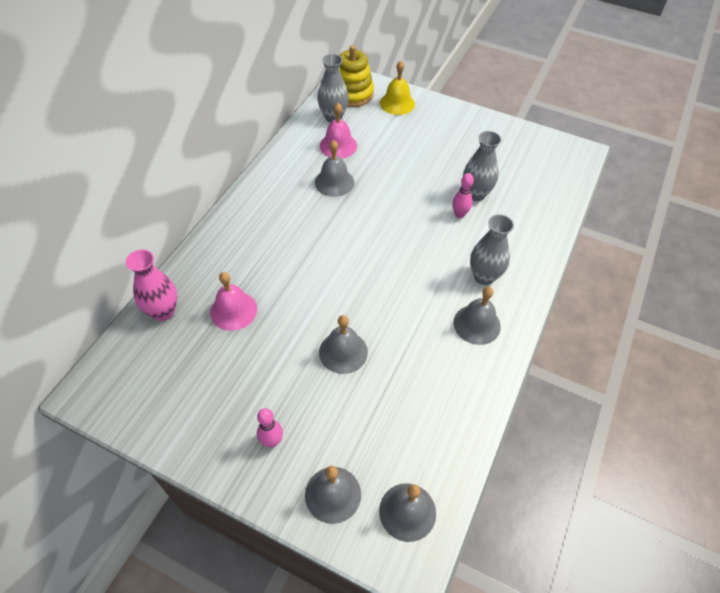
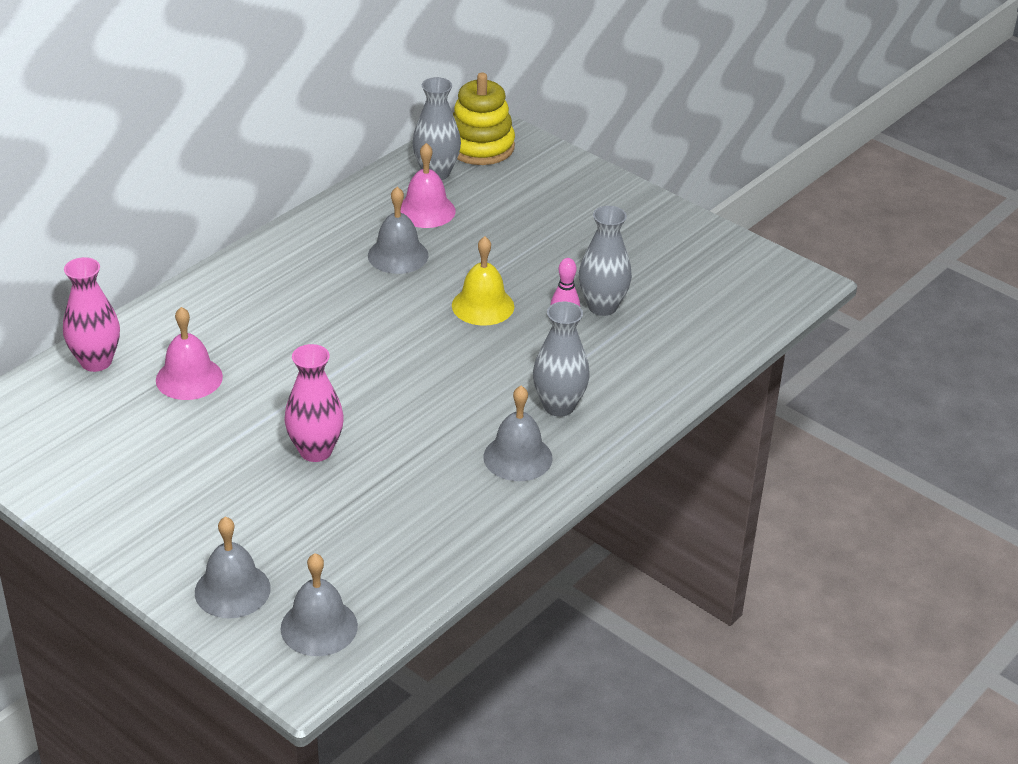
camera: 15 degrees right, 15 degrees down
pink bowling pin [257,408,283,447] -> none
grey bell [319,315,368,374] -> pink vase [284,344,344,462]
yellow bell [380,61,415,115] -> yellow bell moved to [452,236,514,326]

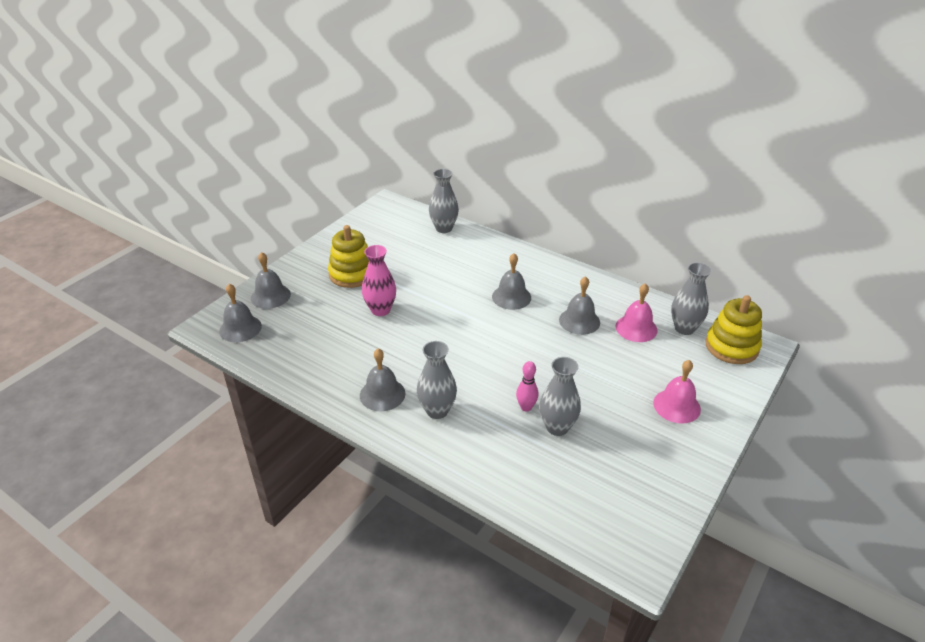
camera: 85 degrees right, 0 degrees up
pink vase [63,257,120,372] -> grey vase [429,169,459,233]
pink bell [156,307,223,400] -> pink bell moved to [653,360,701,424]
yellow bell [452,236,514,326] -> none
none -> yellow stacking toy [328,225,369,288]
none -> grey bell [492,253,531,310]

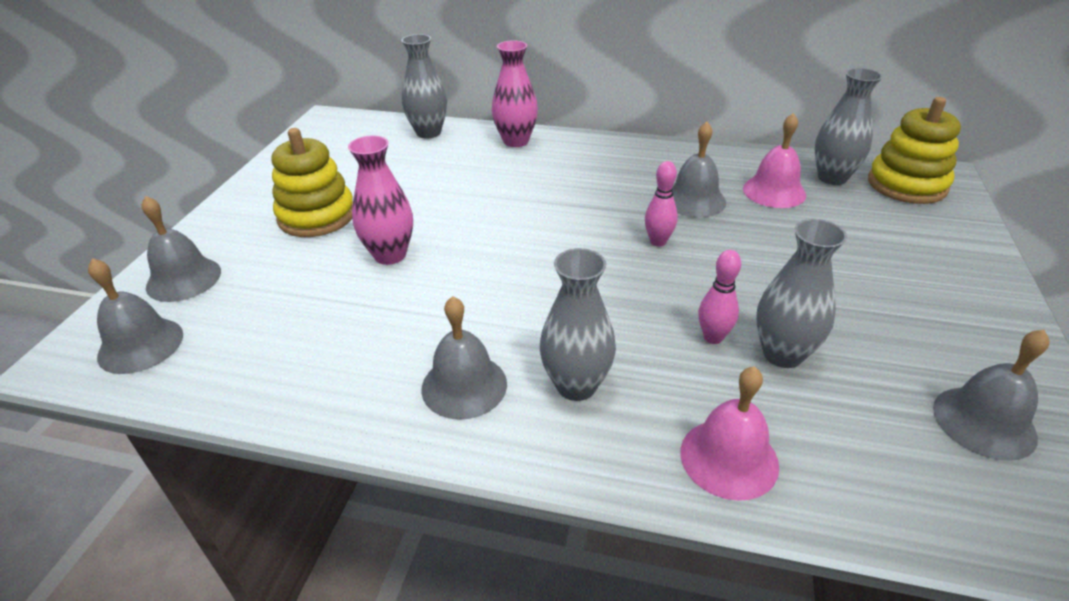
camera: 20 degrees left, 0 degrees up
grey bell [492,253,531,310] -> grey bell moved to [933,329,1050,461]
pink bell [653,360,701,424] -> pink bell moved to [680,366,779,501]
none -> pink vase [492,40,538,147]
none -> pink bowling pin [645,161,678,247]

